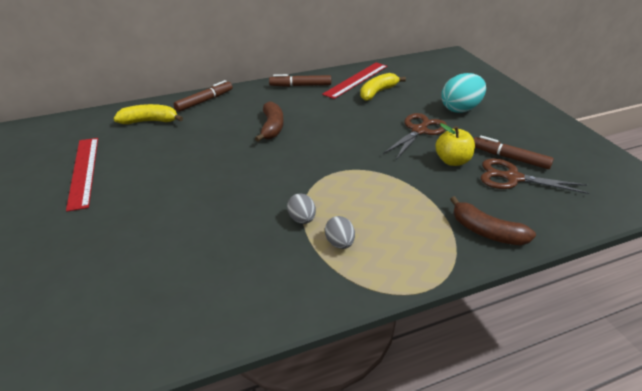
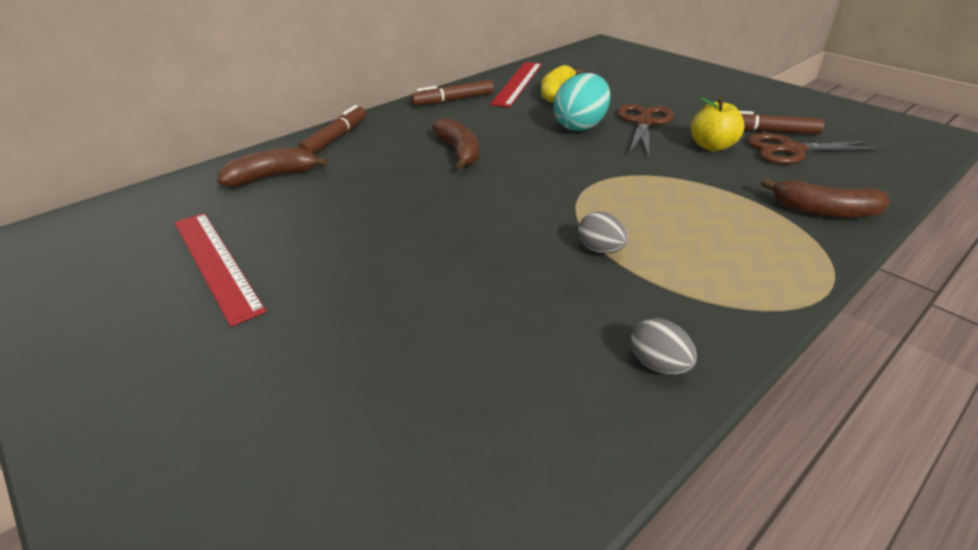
camera: 20 degrees left, 0 degrees up
yellow banana [113,104,183,124] -> brown banana [217,147,328,187]
grey egg [325,216,355,249] -> grey egg moved to [631,318,697,374]
turquoise egg [441,73,486,113] -> turquoise egg moved to [554,73,611,131]

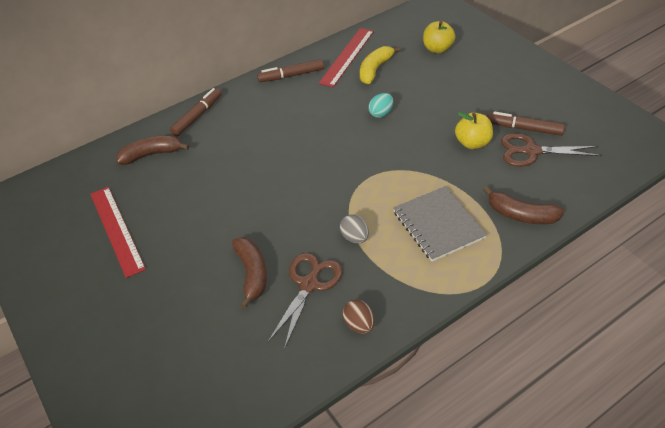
camera: 10 degrees right, 10 degrees up
brown banana [432,118,479,170] -> brown banana moved to [232,237,267,309]
turquoise egg [554,73,611,131] -> turquoise egg [368,93,393,118], size x0.55
brown scissors [617,104,674,157] -> brown scissors moved to [267,253,342,349]
grey egg [631,318,697,374] -> brown egg [343,300,375,334]
none -> grey notebook [393,186,487,262]
none -> yellow apple [423,21,455,53]

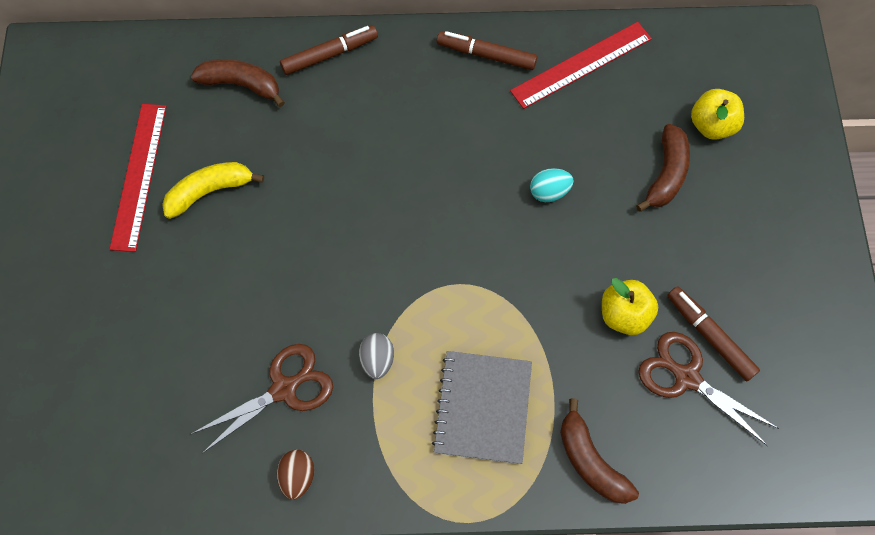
camera: 30 degrees right, 20 degrees up
brown banana [232,237,267,309] -> brown banana moved to [636,124,690,212]
yellow banana [360,46,401,84] -> yellow banana moved to [162,162,264,219]

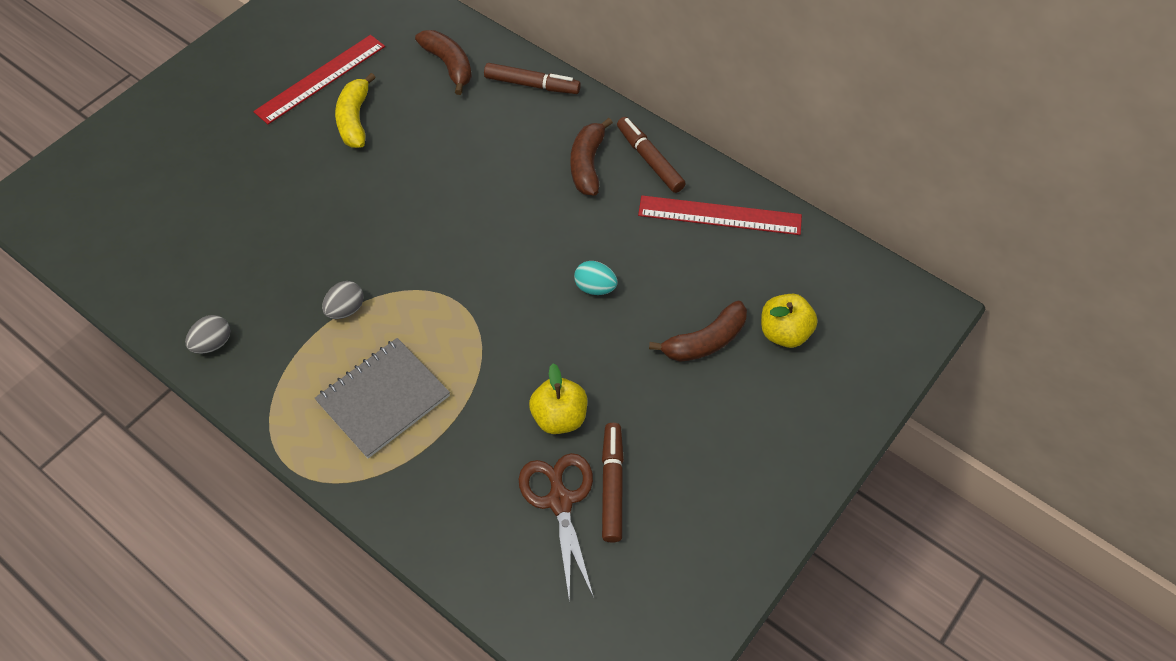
camera: 40 degrees right, 10 degrees down
yellow banana [162,162,264,219] -> yellow banana turned 105 degrees counterclockwise [335,73,376,148]
brown scissors [191,344,333,453] -> none
brown egg [277,450,314,500] -> grey egg [185,315,230,354]
brown banana [560,398,639,504] -> brown banana moved to [571,118,613,196]

